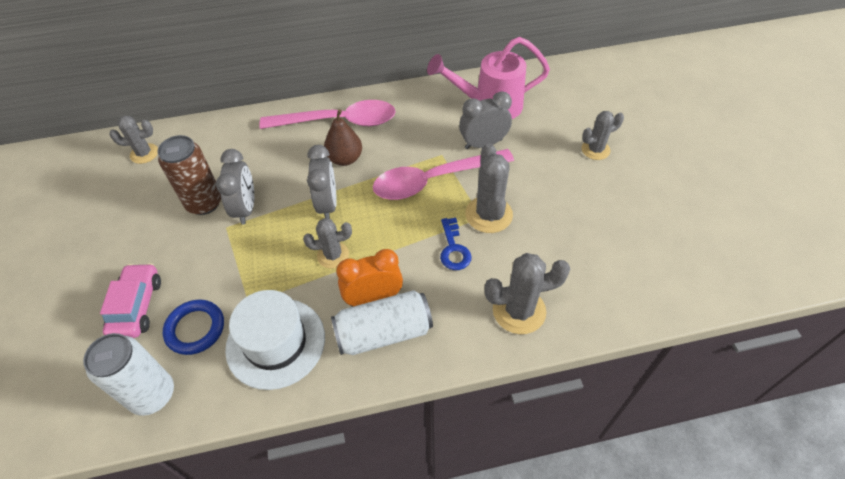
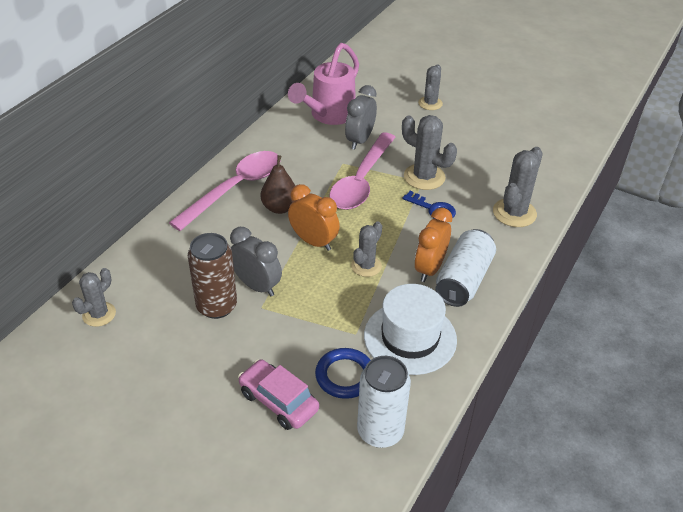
camera: 50 degrees left, 10 degrees down
grey clock [307,145,337,219] -> orange clock [288,184,340,251]

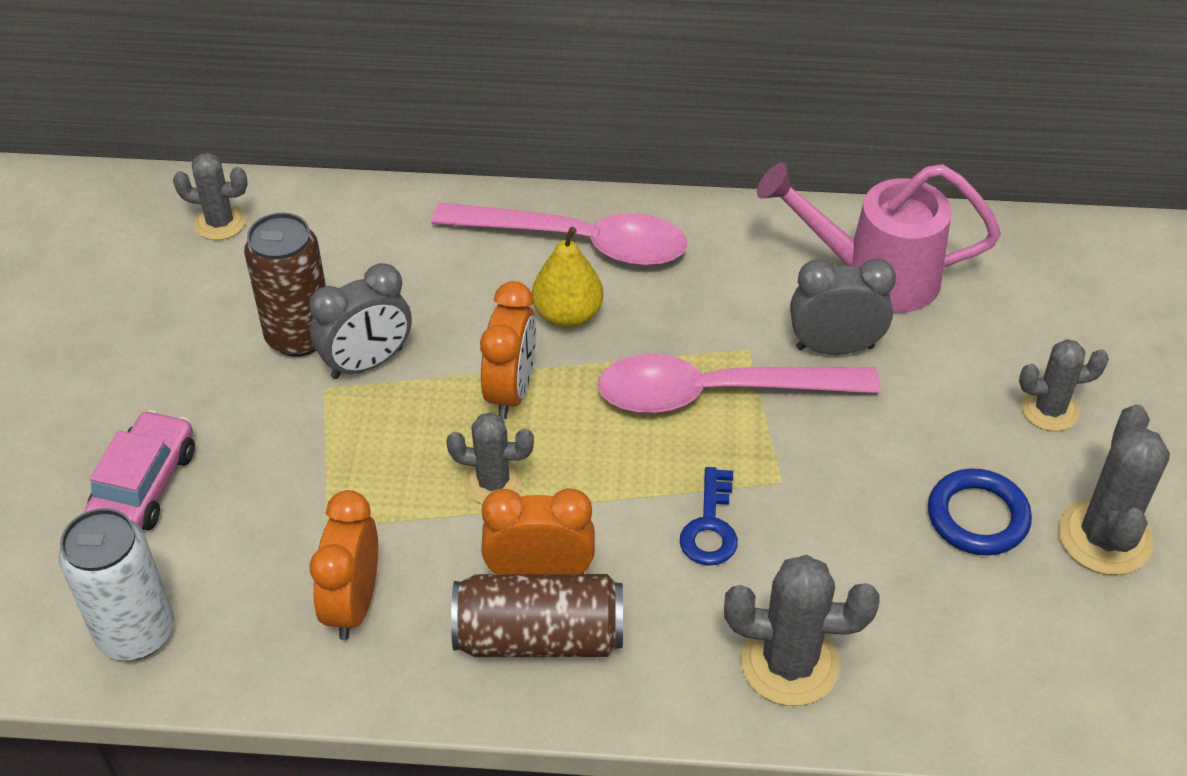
camera: 65 degrees right, 5 degrees up
grey clock [230,227,282,296] -> grey clock turned 45 degrees clockwise [310,263,412,379]
brown pear [261,155,295,214] -> yellow pear [532,227,603,328]
blue ring [315,348,370,399] -> blue ring moved to [928,468,1032,555]
white hat [364,284,457,375] -> orange clock [309,490,378,640]
grey cactus [402,115,457,190] -> grey cactus moved to [1058,404,1170,575]
white can [435,229,496,307] -> brown can [451,574,623,657]

